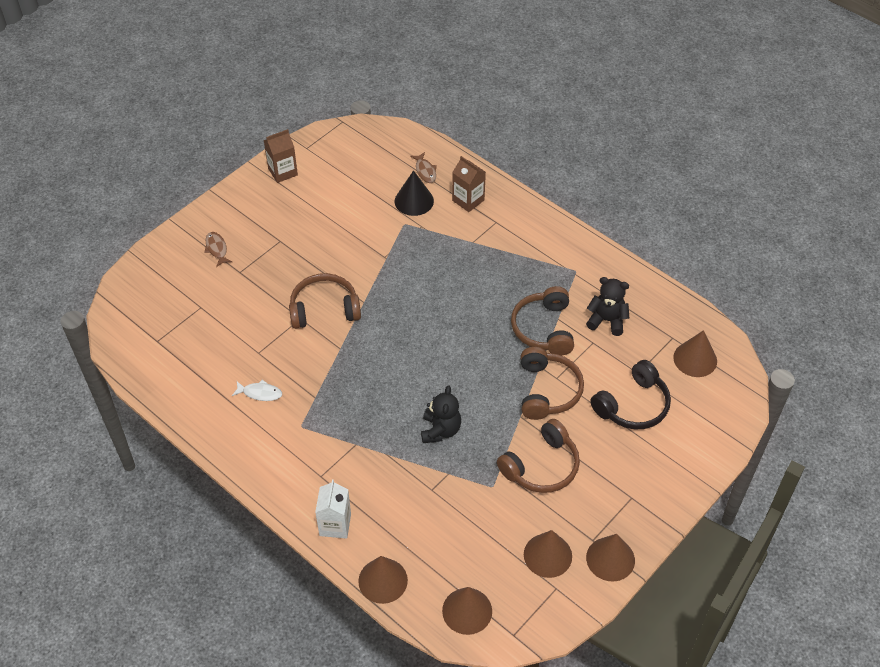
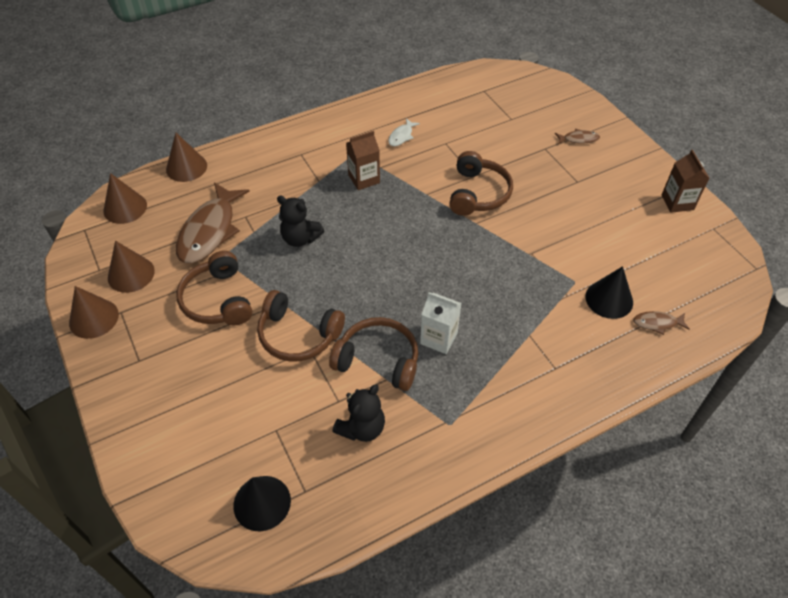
camera: 110 degrees right, 0 degrees up
white carton [315,480,351,539] -> white carton moved to [420,292,462,354]
brown carton [452,156,486,212] -> brown carton moved to [346,131,380,190]
black headphones [590,360,671,429] -> none
brown cone [673,330,717,377] -> black cone [233,476,291,531]
none -> brown fish [176,182,250,263]

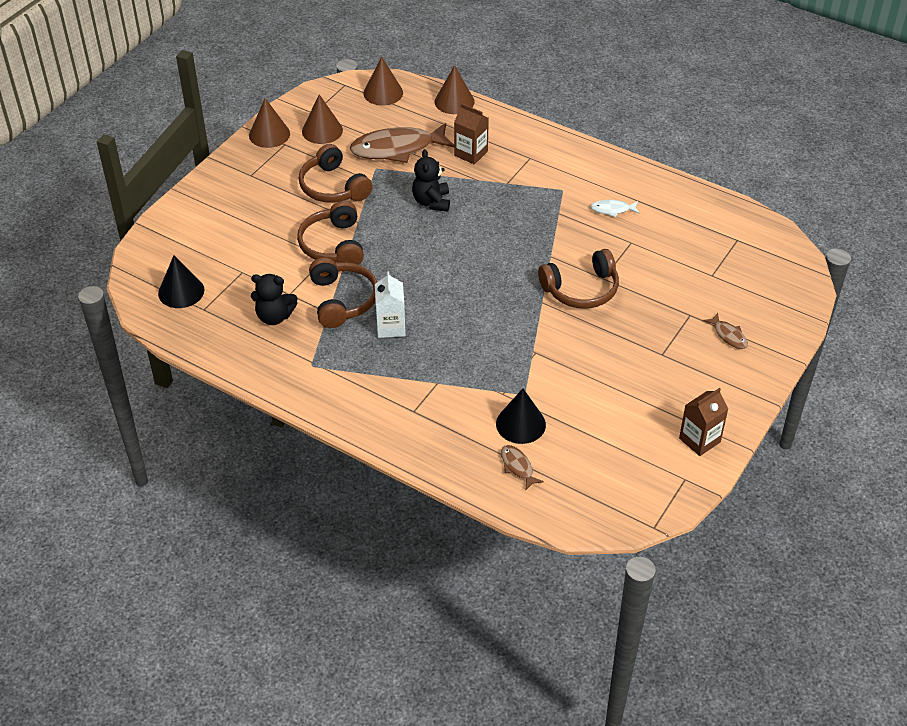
camera: 60 degrees right, 5 degrees down
brown headphones [176,251,252,325] -> brown headphones turned 75 degrees counterclockwise [299,144,373,203]
brown carton [346,131,380,190] -> brown carton moved to [454,103,489,165]

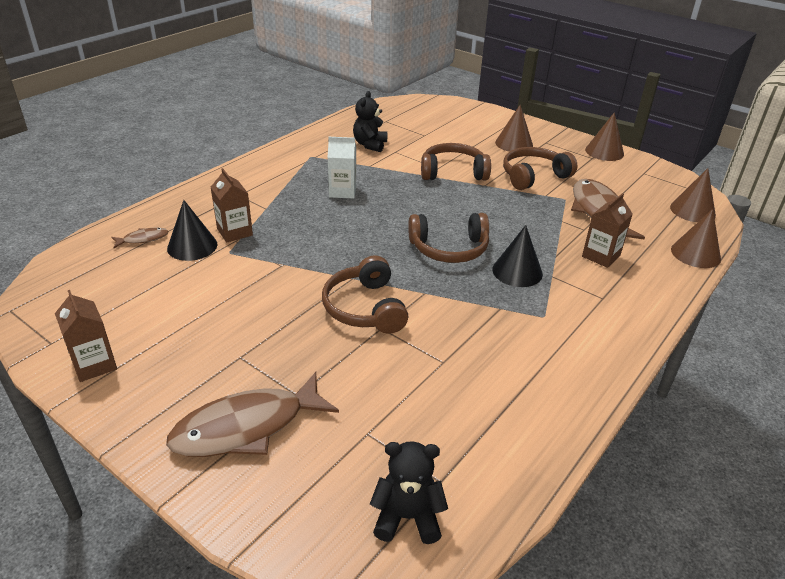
camera: 95 degrees right, 10 degrees down
black cone [158,255,204,308] -> black cone moved to [492,225,543,287]
brown cone [302,94,343,144] -> brown cone moved to [495,105,533,152]
brown headphones [309,257,377,328] -> brown headphones moved to [408,213,489,263]
black teddy bear [412,149,450,212] -> black teddy bear moved to [370,441,448,544]
white fish [590,200,640,217] -> none
brown fish [703,313,748,349] -> brown fish [166,372,339,457], size x2.22
none -> brown carton [211,168,253,243]

